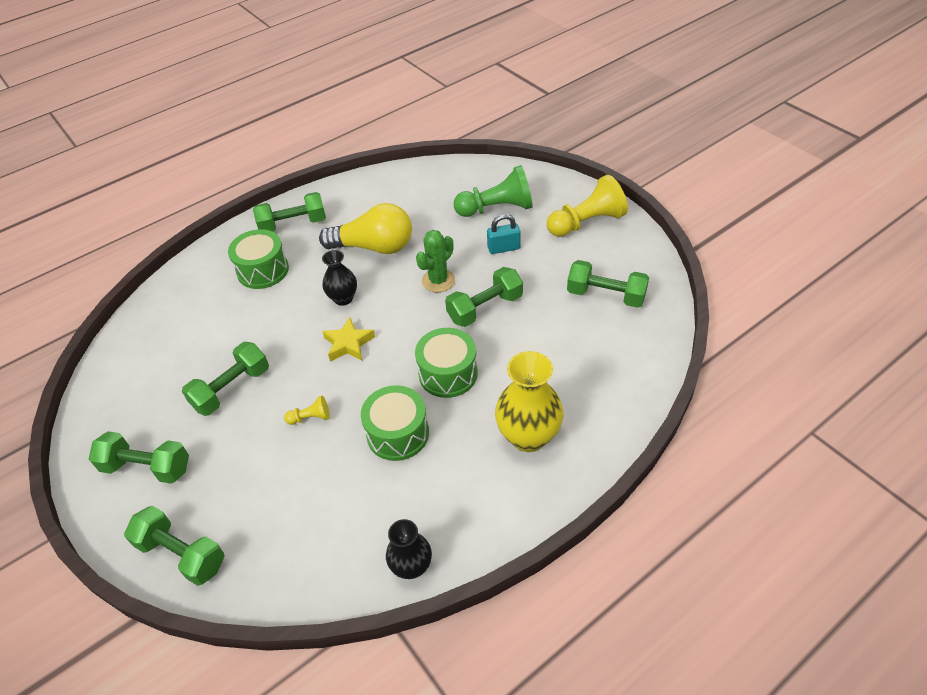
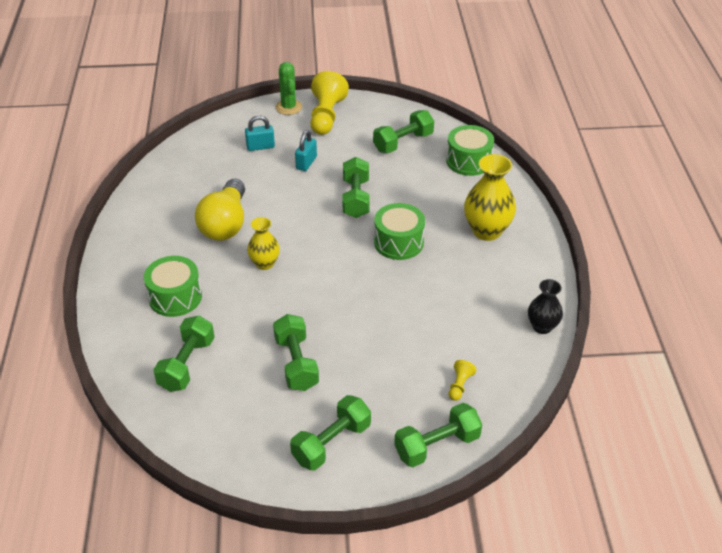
camera: 60 degrees left, 5 degrees down
green dumbbell [253,192,326,232] -> green dumbbell moved to [153,316,215,392]
yellow pawn [284,396,330,425] -> yellow pawn moved to [448,360,476,401]
yellow light bulb [319,203,412,254] -> yellow light bulb turned 150 degrees clockwise [195,179,245,241]
black vase [322,250,357,306] -> yellow vase [247,217,280,270]
yellow star [322,317,375,361] -> none
green drum [361,385,429,461] -> green drum moved to [446,125,494,176]
green cactus [416,230,455,292] -> green cactus moved to [275,62,302,115]
green pawn [454,165,533,217] -> turquoise padlock [245,115,275,151]

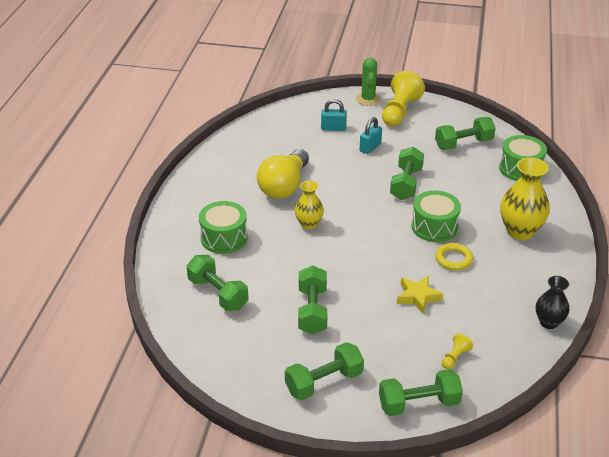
camera: 15 degrees right, 5 degrees down
green dumbbell [153,316,215,392] -> green dumbbell turned 75 degrees counterclockwise [186,255,249,311]
none -> yellow star [397,276,443,314]
none -> yellow ring [435,243,473,270]

